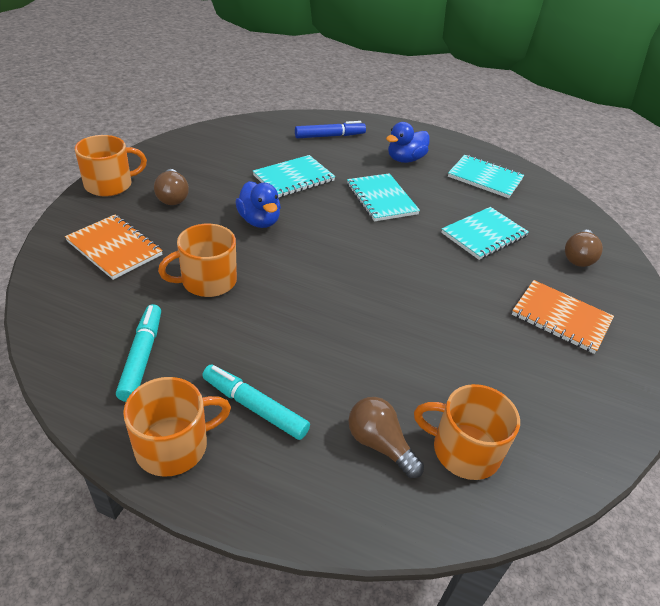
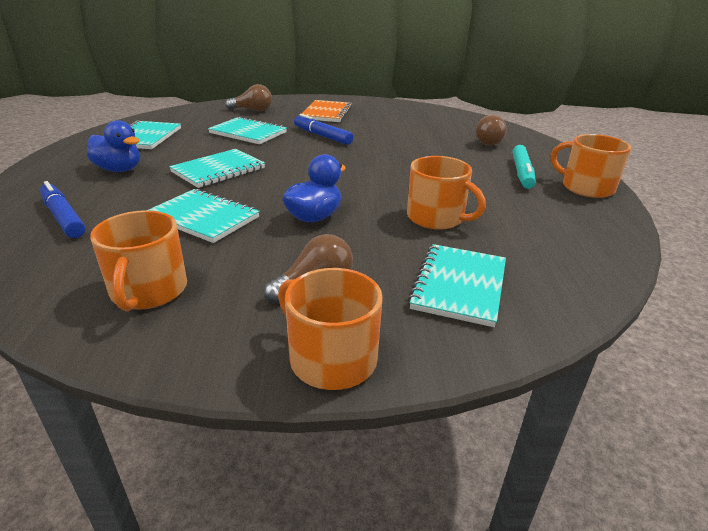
camera: 110 degrees left, 10 degrees down
orange notebook [65,215,163,280] -> turquoise notebook [408,244,506,327]
turquoise marker [116,304,161,402] -> none
orange mug [414,384,520,480] -> orange mug moved to [90,210,187,311]
none -> blue marker [294,114,353,145]

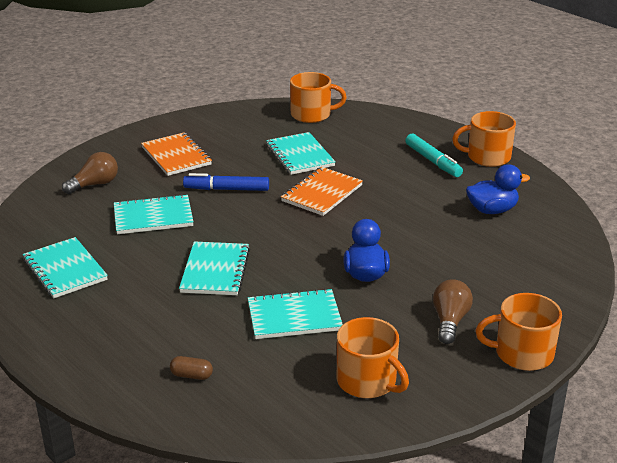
camera: 40 degrees left, 0 degrees up
blue marker [40,181,86,238] -> brown capsule [170,356,213,380]
blue duck [87,120,140,172] -> blue duck moved to [466,164,530,214]
orange mug [407,156,486,230] -> orange mug moved to [290,72,347,123]
turquoise notebook [408,244,506,327] -> turquoise notebook moved to [266,132,336,175]
brown light bulb [476,115,507,146] -> none
none -> orange notebook [281,167,363,216]

